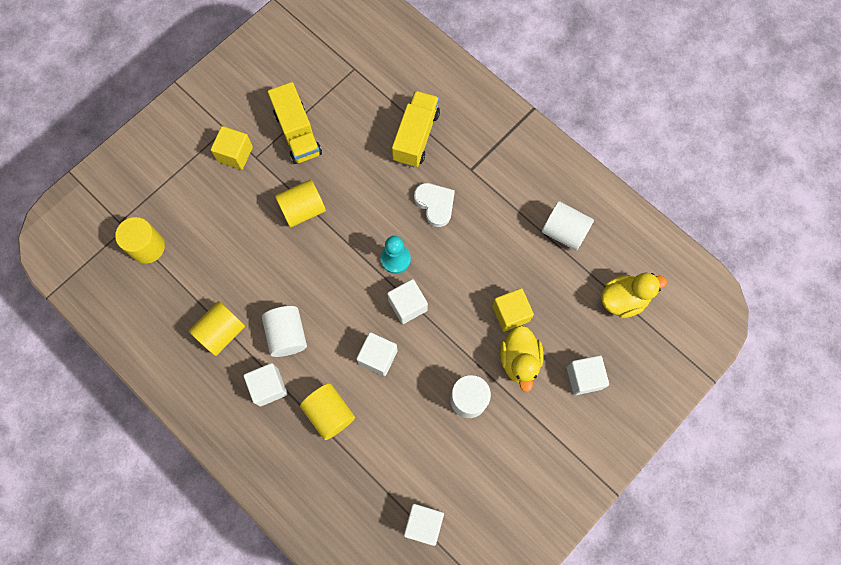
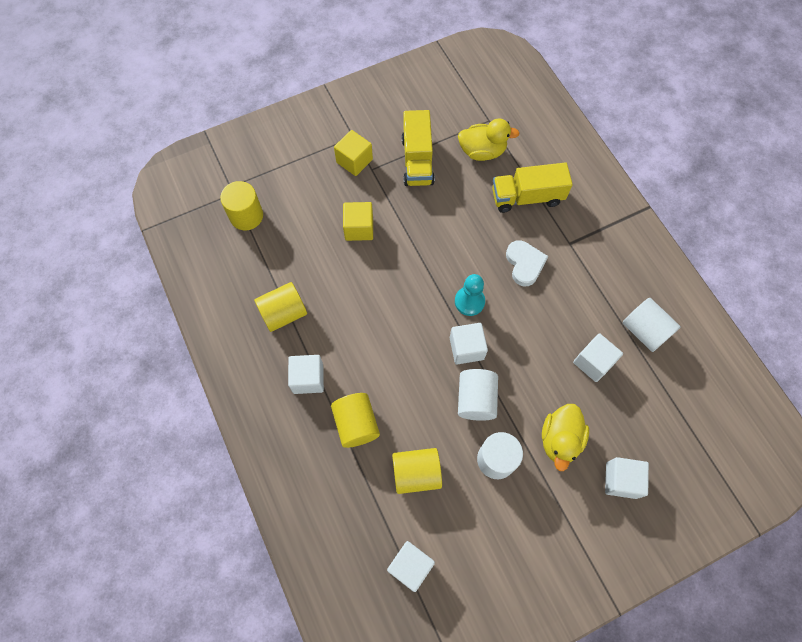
camera: 20 degrees right, 5 degrees down
white cylinder [262,306,307,357] -> white cylinder moved to [458,369,498,421]
yellow cylinder [275,180,326,228] -> yellow cylinder moved to [392,448,442,494]
white cube [356,332,398,376] -> white cube moved to [573,333,623,382]
yellow truck [392,91,440,167] -> yellow truck turned 135 degrees counterclockwise [492,162,573,213]
yellow cube [492,288,534,332] -> yellow cube moved to [343,202,373,241]
yellow duck [601,273,667,318] -> yellow duck moved to [458,119,520,161]

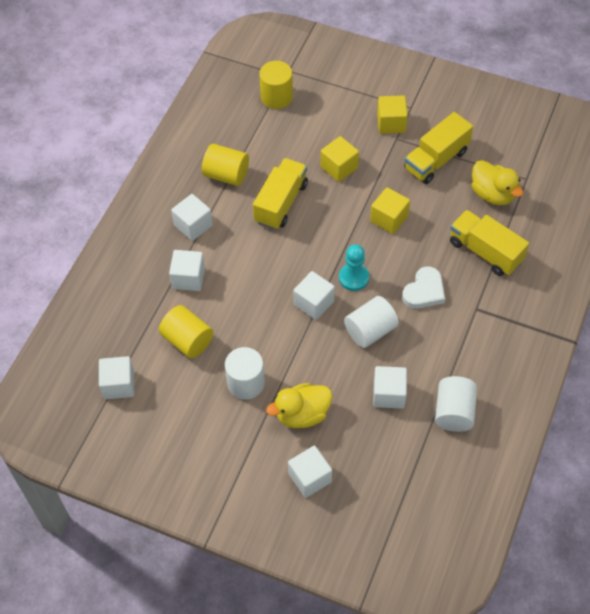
camera: 50 degrees right, 10 degrees down
yellow cylinder [331,393,380,448] -> white cube [169,250,205,291]
white cylinder [458,369,498,421] -> white cylinder moved to [344,296,399,348]
none -> yellow truck [253,158,308,230]
none -> yellow cube [370,187,410,234]

